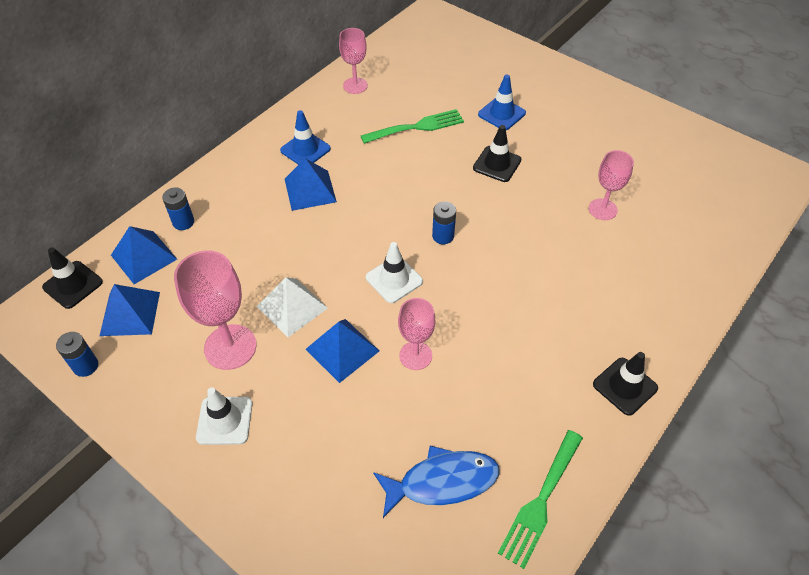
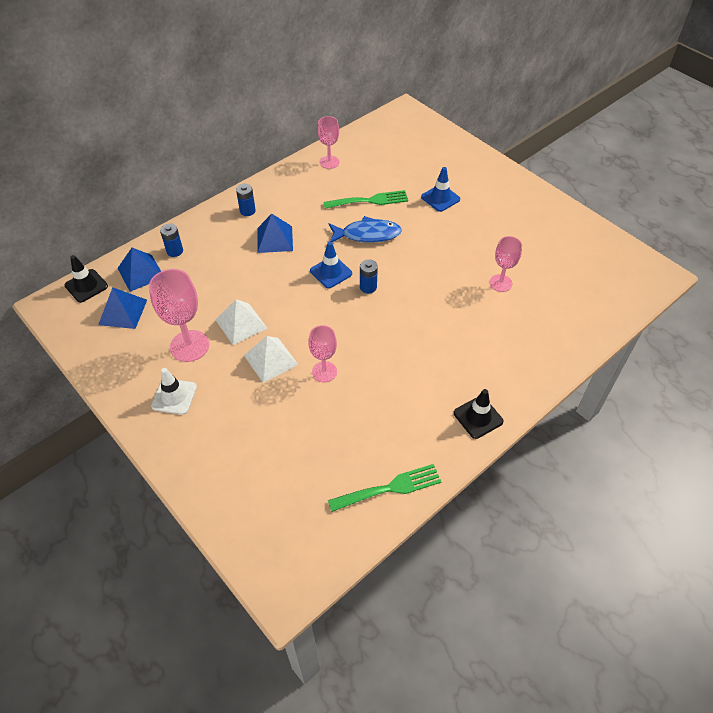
camera: 10 degrees right, 0 degrees up
blue battery [56,332,98,377] -> blue battery moved to [236,184,256,216]
blue traffic cone [280,110,331,165] -> blue traffic cone moved to [310,241,352,288]
blue pyramid [306,319,379,383] -> white pyramid [244,336,298,383]
white traffic cone [366,242,423,303] -> none
blue fish [373,446,499,518] -> blue fish moved to [329,216,402,243]
black traffic cone [473,125,521,182] -> none
green fork [498,430,583,569] -> green fork turned 150 degrees counterclockwise [328,464,441,512]

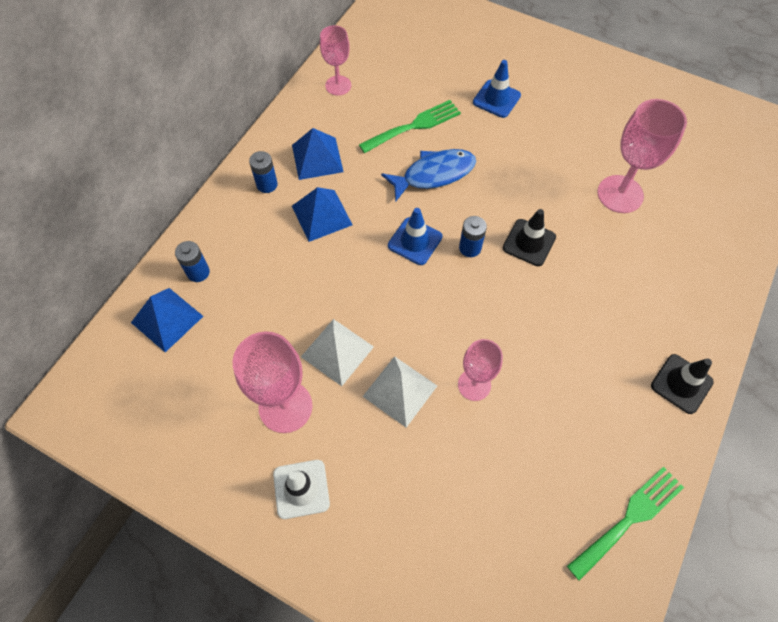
camera: 20 degrees left, 10 degrees up
black traffic cone [64,255,108,303] -> black traffic cone moved to [503,209,556,266]
blue pyramid [98,287,147,329] -> blue pyramid moved to [292,128,344,180]
pink goblet [489,236,522,292] -> pink goblet [597,99,687,213], size x1.59

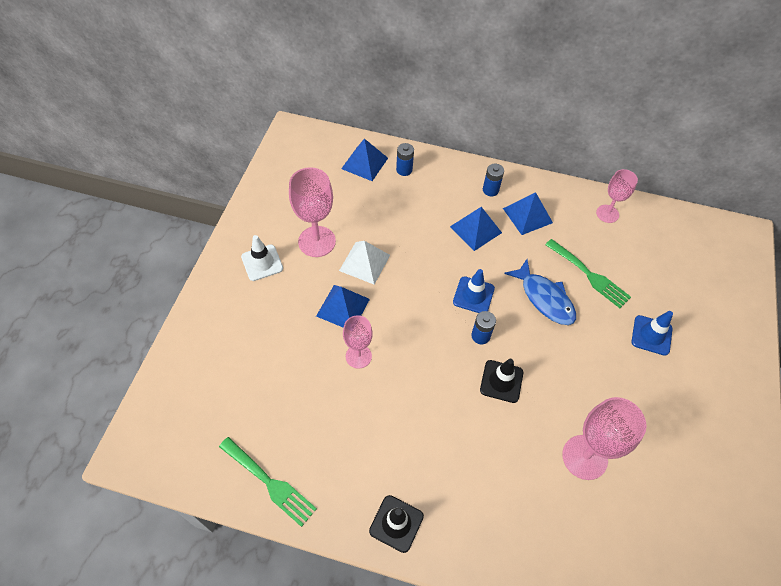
camera: 75 degrees right, 5 degrees down
white pyramid [363,356,437,428] -> blue pyramid [316,285,370,328]

